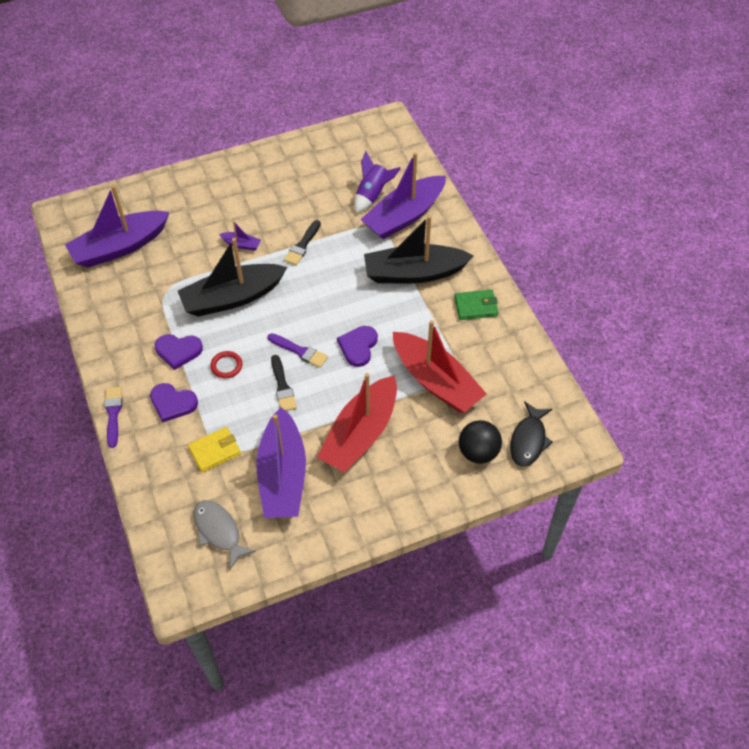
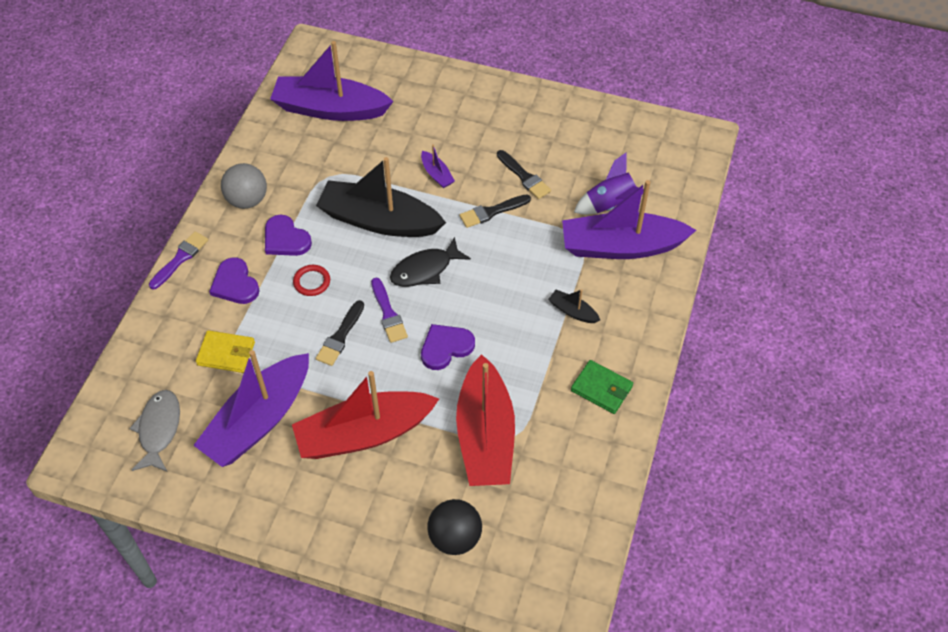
camera: 40 degrees right, 0 degrees up
black boat [364,215,474,283] -> black boat [548,289,600,323], size x0.41
black fish [510,401,553,467] -> black fish moved to [390,237,471,287]
none -> grey ball [221,163,267,209]
none -> black brush [497,150,551,199]

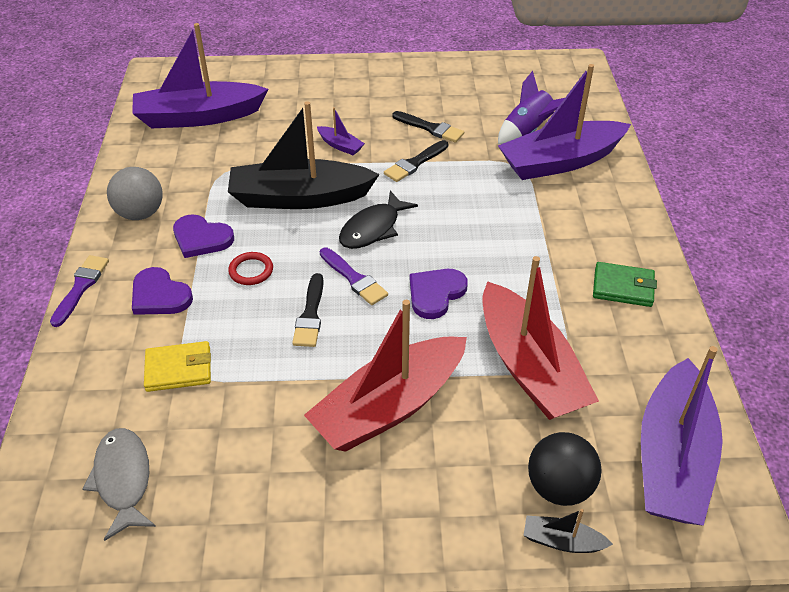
camera: 20 degrees left, 10 degrees down
purple boat [193,350,309,467] -> purple boat moved to [641,346,723,526]
black boat [548,289,600,323] -> black boat moved to [524,509,613,553]

